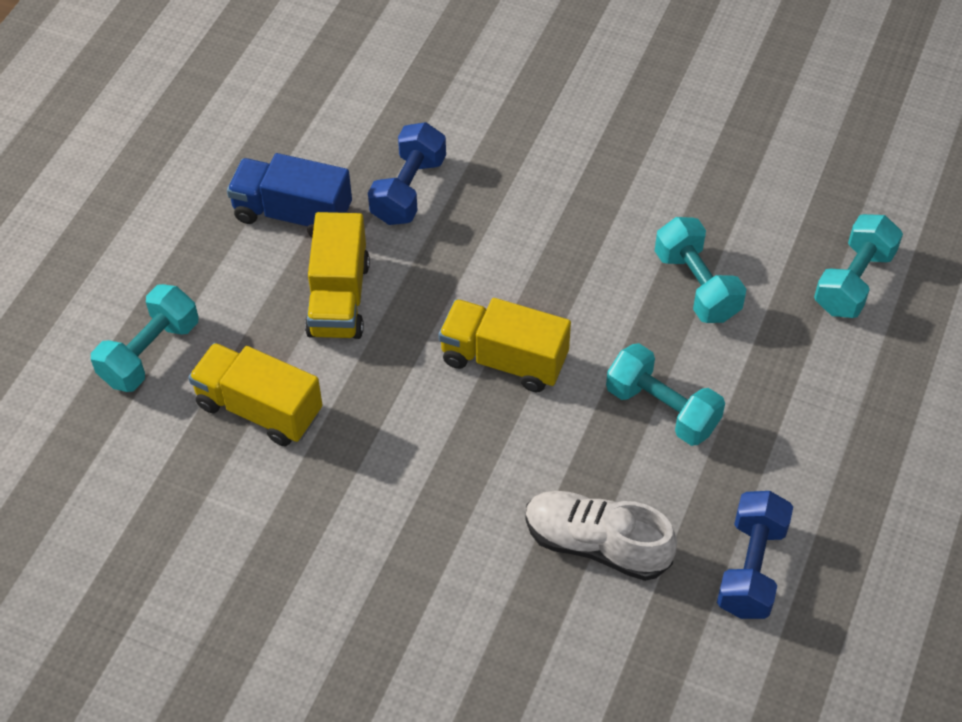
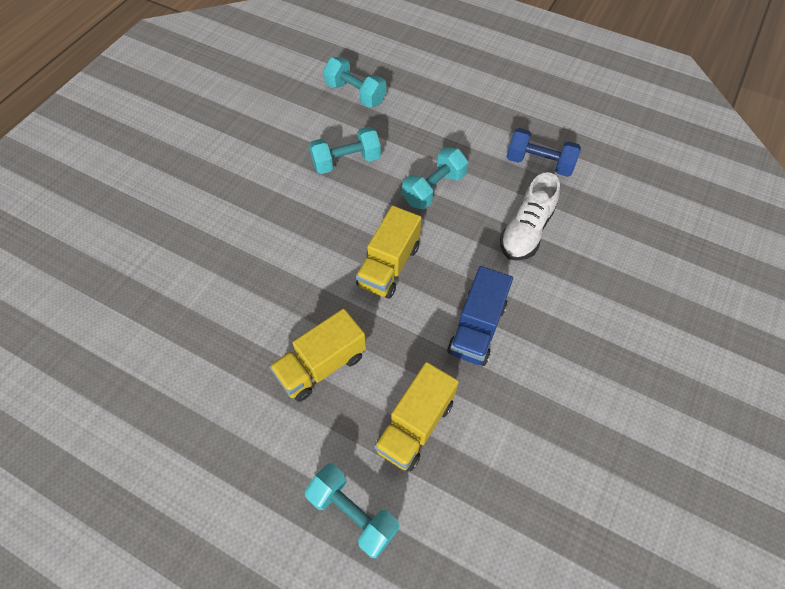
camera: 85 degrees left, 5 degrees up
blue truck [227,153,352,237] -> blue truck moved to [447,266,513,366]
yellow truck [305,212,370,339] -> yellow truck turned 135 degrees clockwise [269,308,366,402]
blue dumbbell [368,122,446,225] -> none

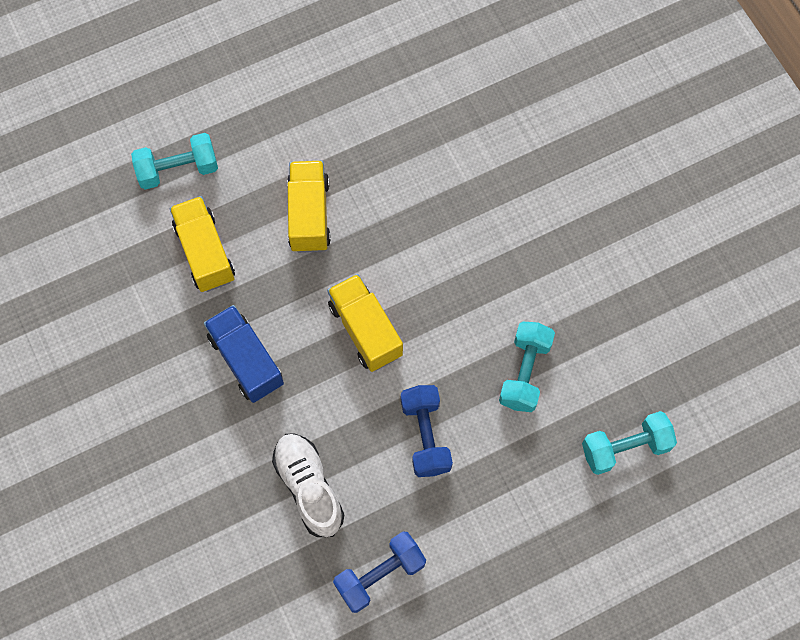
camera: 125 degrees right, 10 degrees up
turquoise dumbbell [402,147,468,209] -> blue dumbbell [401,385,453,477]

